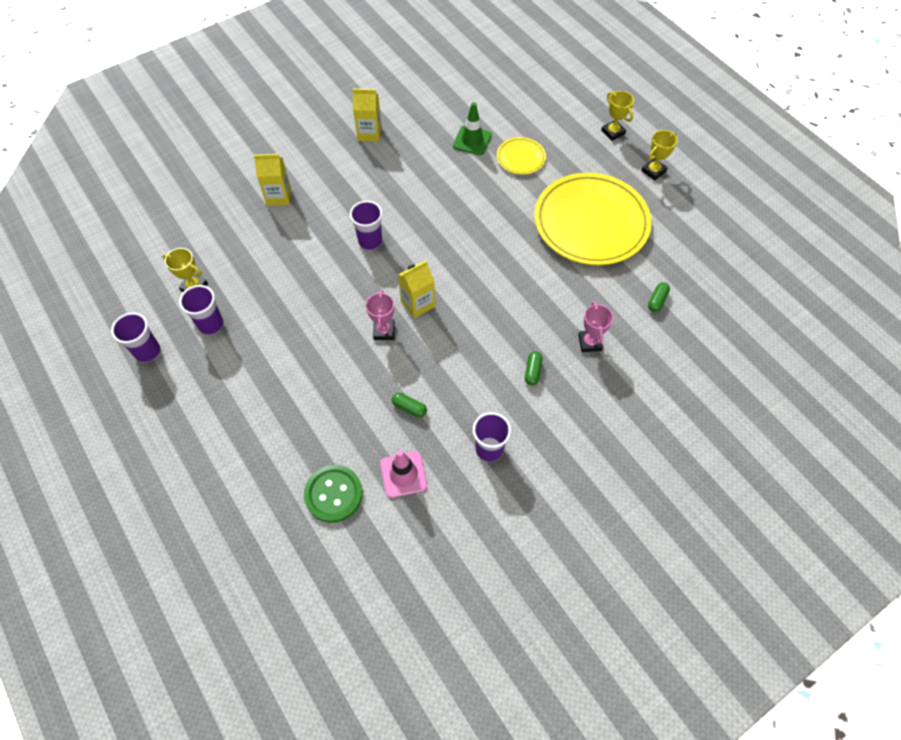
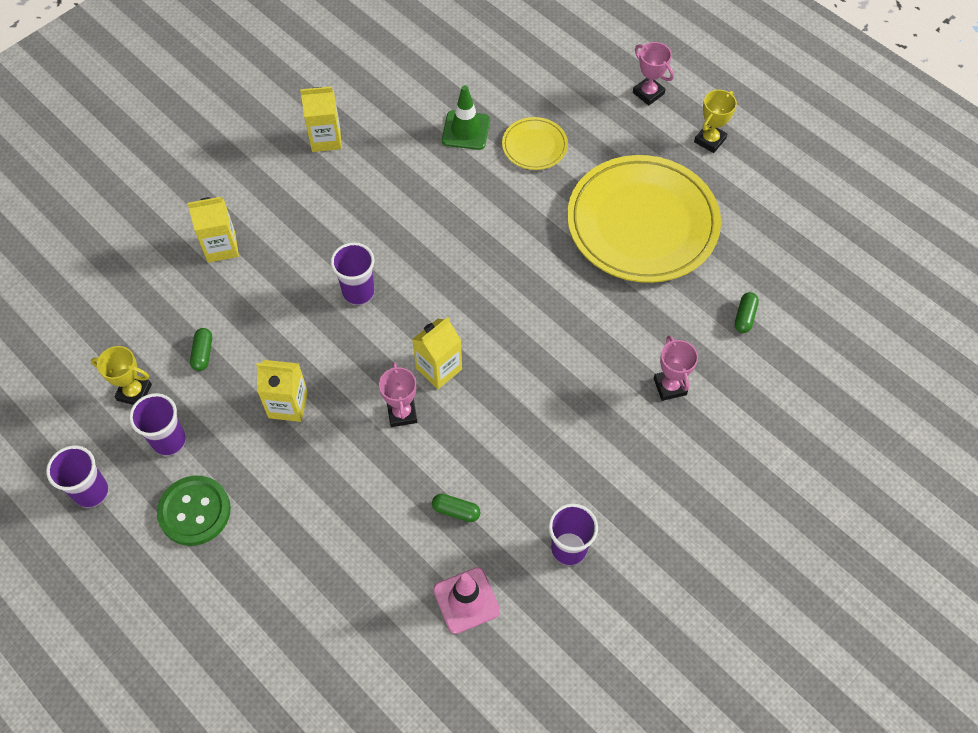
camera: 10 degrees left, 0 degrees up
green button [304,465,363,523] -> green button moved to [157,476,231,546]
green capsule [525,351,542,386] -> green capsule moved to [190,328,212,371]
yellow trophy [601,91,634,141] -> pink trophy [633,42,674,105]
none -> yellow carton [256,360,308,422]

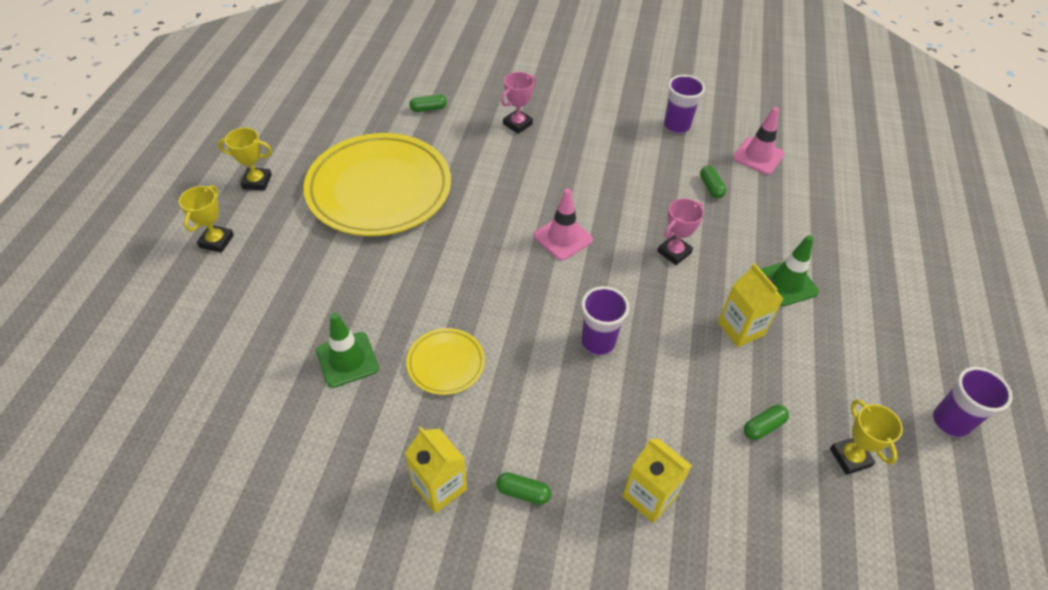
camera: 125 degrees left, 10 degrees down
purple cup [129,393,186,456] -> none
green button [157,476,231,546] -> none
yellow carton [412,317,462,389] -> none
yellow plate [502,117,568,170] -> yellow plate moved to [406,328,485,395]
pink trophy [633,42,674,105] -> yellow trophy [179,185,234,253]
none -> green capsule [496,472,551,505]
none -> pink traffic cone [534,188,593,261]
none -> green traffic cone [760,235,819,306]

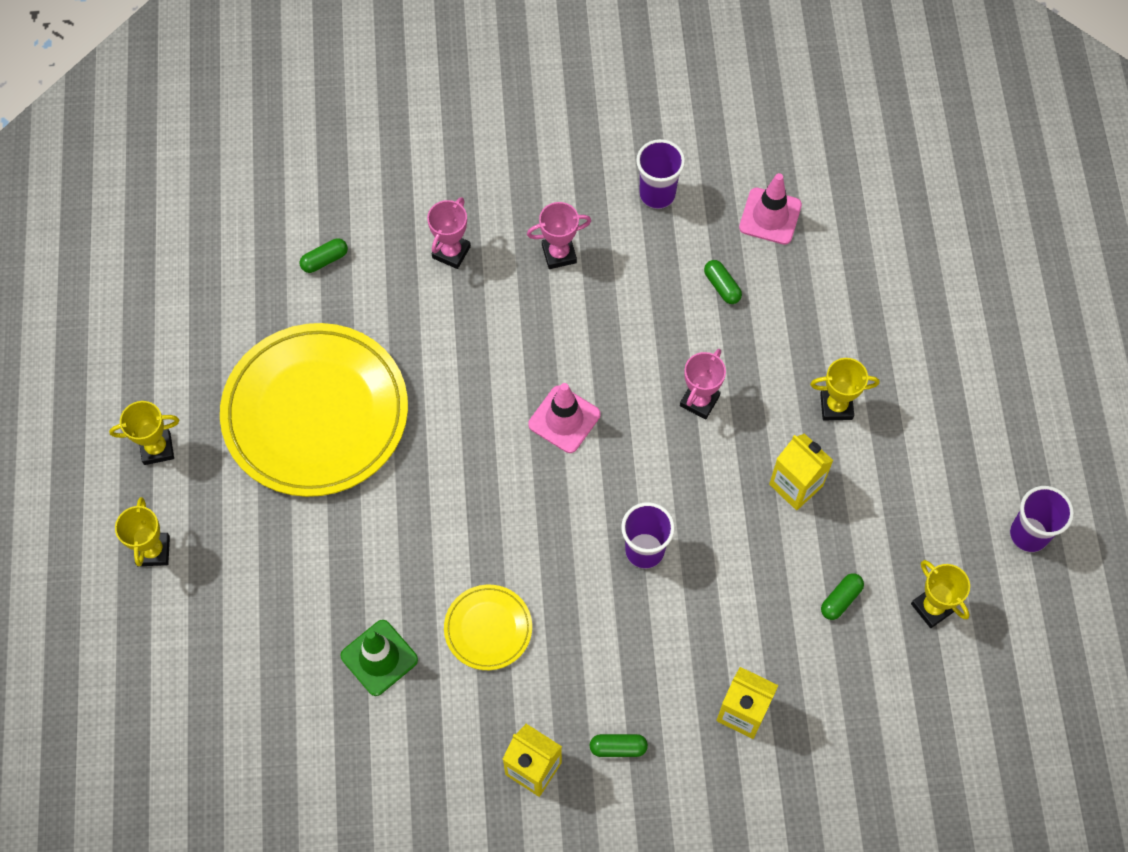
camera: 15 degrees left, 15 degrees up
green traffic cone [760,235,819,306] -> yellow trophy [810,358,879,420]
none -> pink trophy [527,202,591,269]

